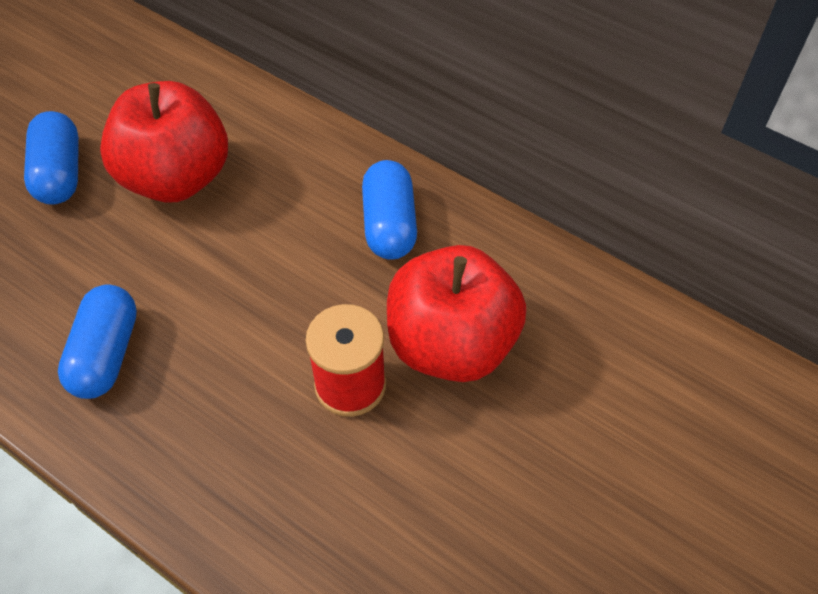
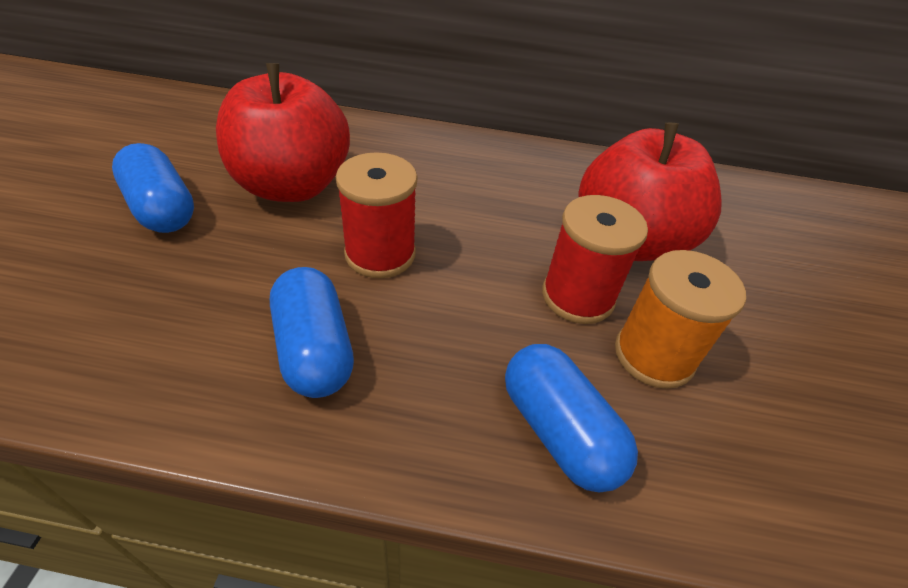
camera: 30 degrees left, 10 degrees down
blue capsule [362,160,417,260] -> blue capsule moved to [505,344,638,493]
none -> red spool [336,152,417,278]
none -> orange spool [615,250,746,389]

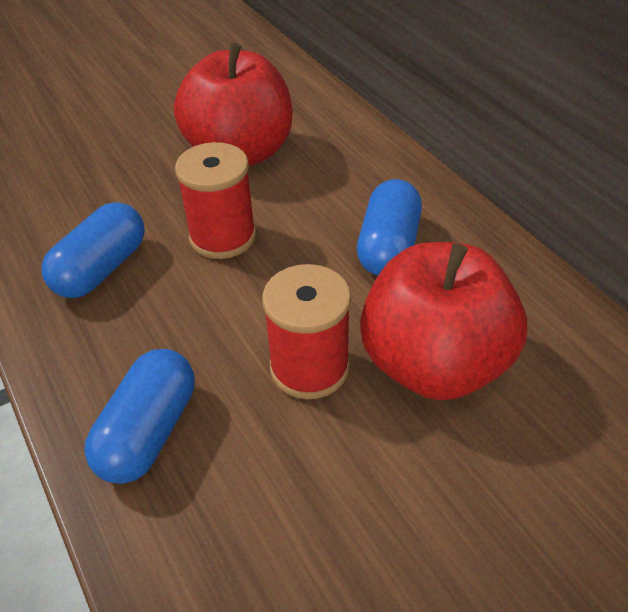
camera: 55 degrees right, 0 degrees up
blue capsule [112,143,194,233] -> blue capsule moved to [357,179,422,275]
orange spool [615,250,746,389] -> none

